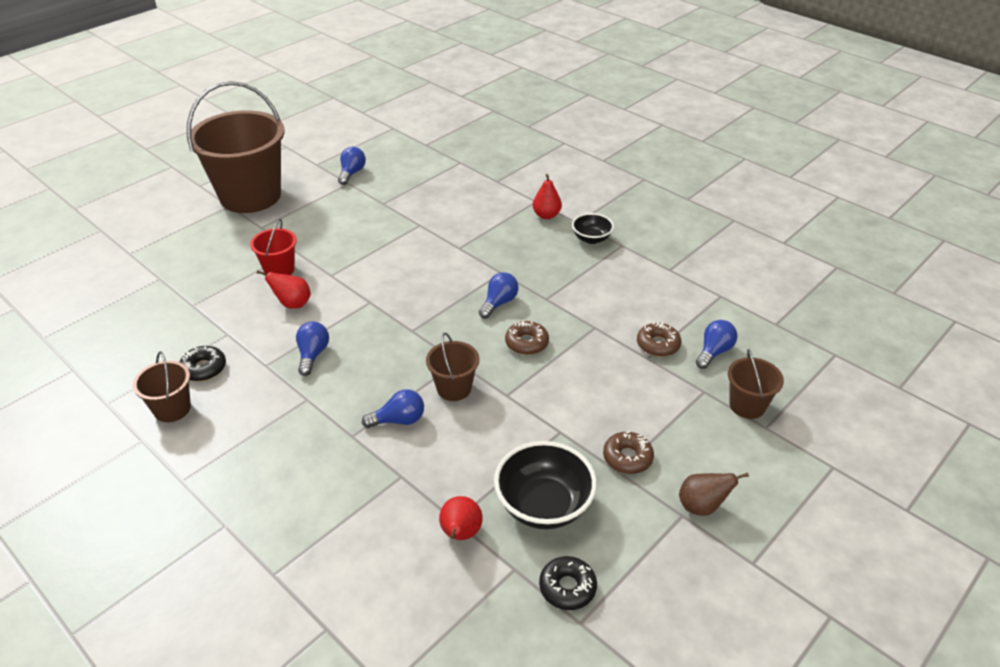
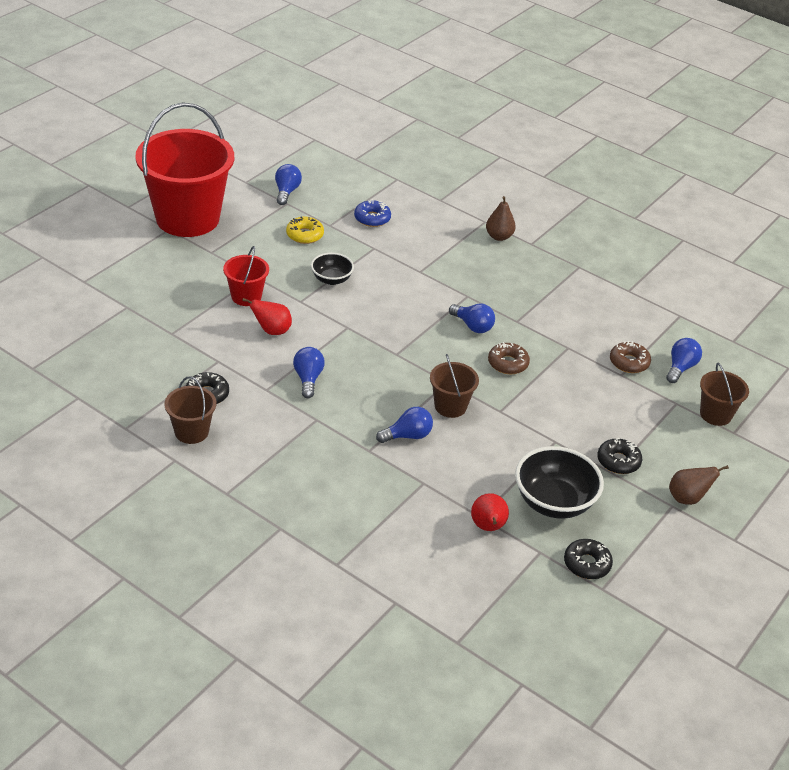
camera: 10 degrees left, 0 degrees up
brown bucket [187,81,285,213] -> red bucket [136,103,234,237]
blue light bulb [479,272,519,319] -> blue light bulb turned 105 degrees clockwise [449,304,495,333]
red pear [533,174,562,219] -> brown pear [486,196,516,241]
black bowl [572,213,614,244] -> black bowl moved to [311,253,354,285]
brown donut [603,431,654,474] -> black donut [597,438,642,474]
none -> yellow donut [286,217,324,244]
none -> blue donut [354,199,391,227]

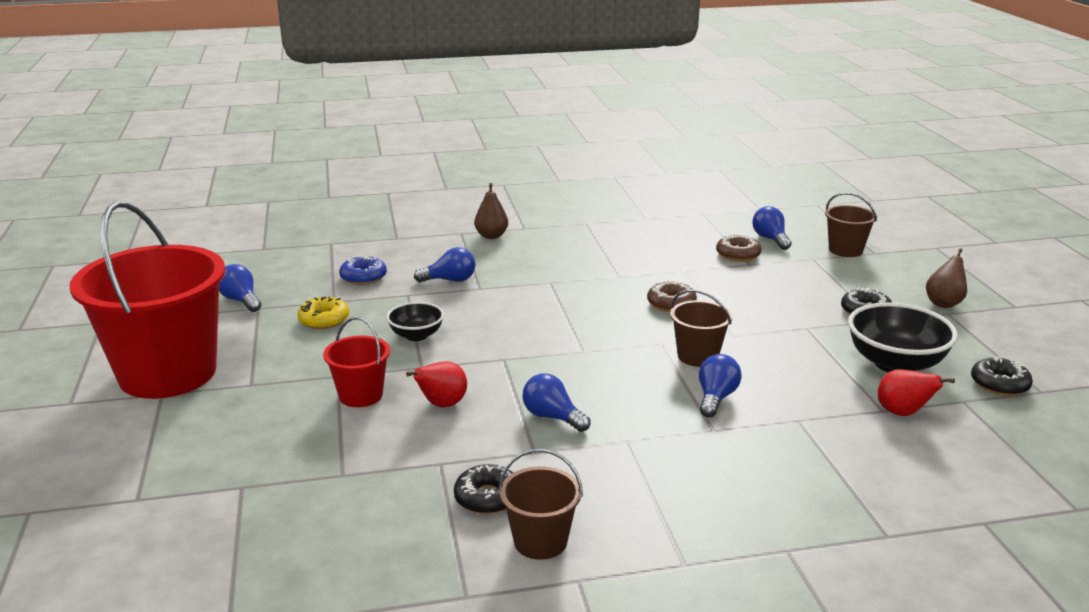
camera: 45 degrees left, 15 degrees down
blue light bulb [449,304,495,333] -> blue light bulb moved to [414,247,475,282]

